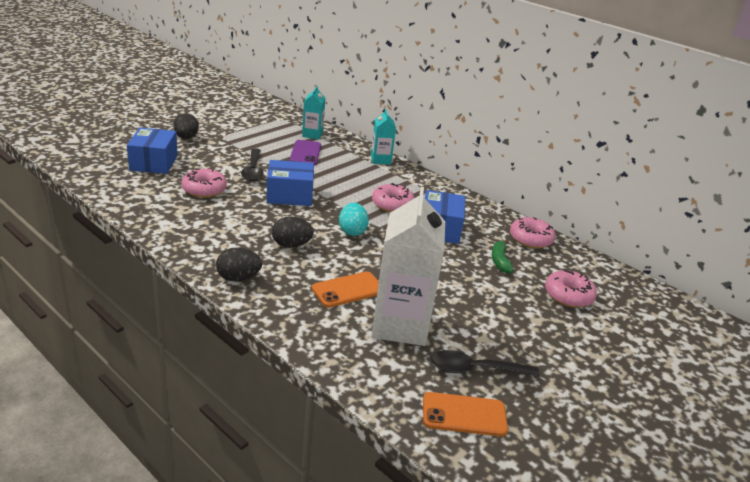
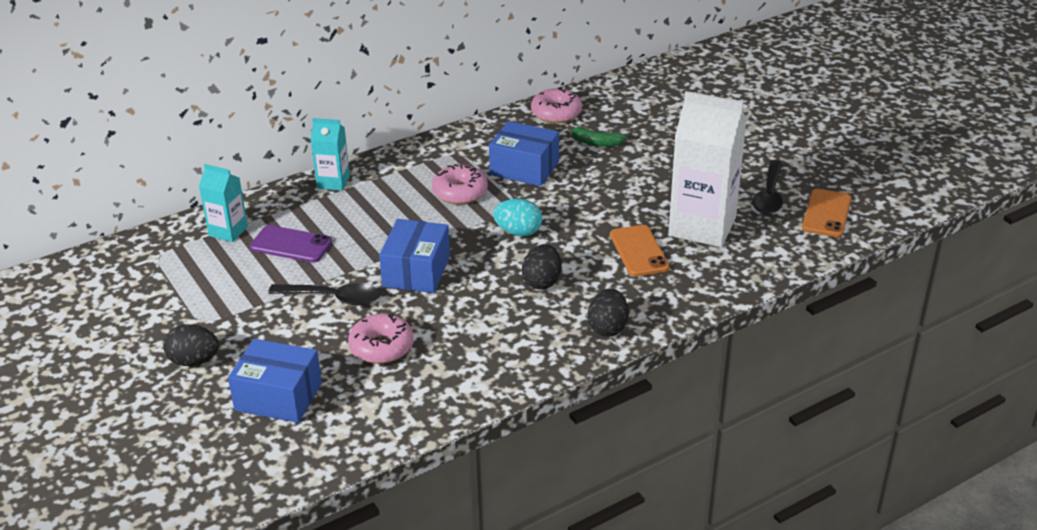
camera: 70 degrees left, 5 degrees up
pink donut [545,269,597,308] -> none

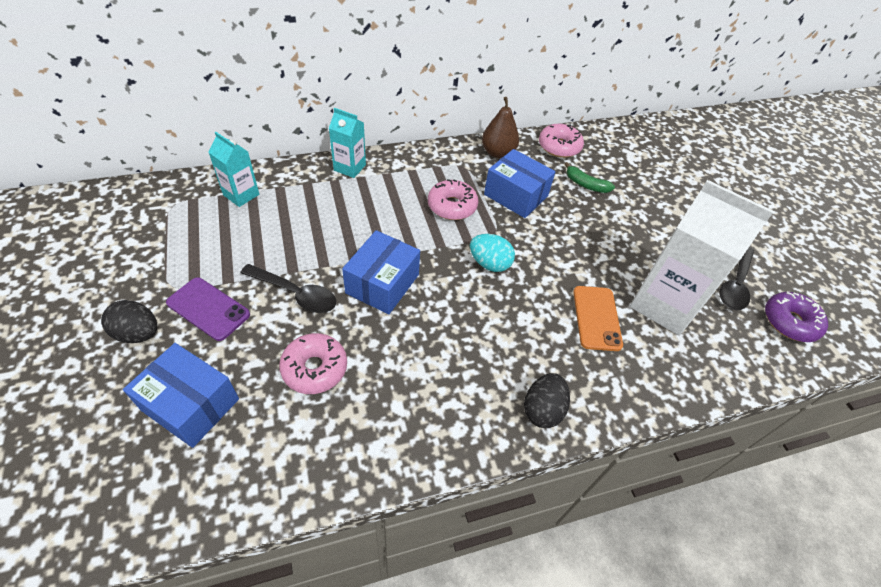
camera: 10 degrees right, 15 degrees up
purple phone [250,225,332,263] -> purple phone moved to [166,277,250,341]
black egg [522,244,562,290] -> none
orange phone [802,189,851,237] -> purple donut [765,292,828,342]
none -> brown pear [482,97,519,158]

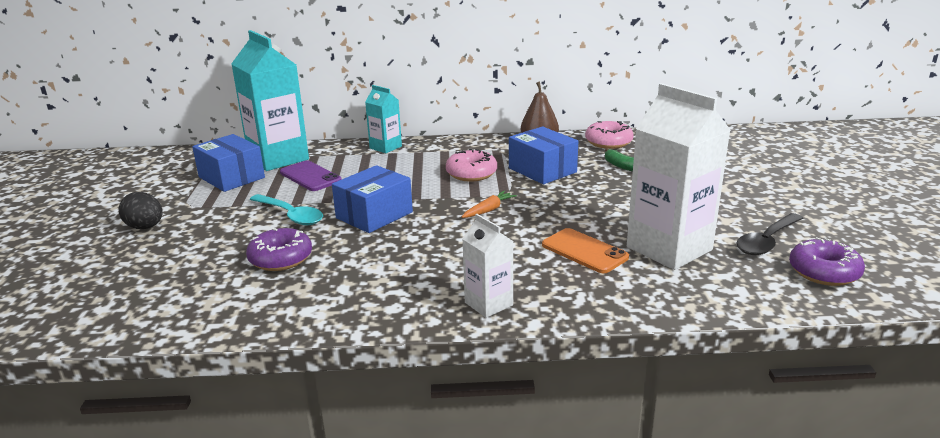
camera: 20 degrees right, 25 degrees down
blue box [123,343,239,448] -> blue box moved to [192,134,265,192]
purple phone [166,277,250,341] -> purple phone moved to [280,160,342,191]
turquoise carton [208,132,259,207] -> turquoise carton [231,30,309,171], size x1.93
black spoon [240,264,336,313] -> turquoise spoon [250,194,323,225]
pink donut [279,333,347,394] -> purple donut [246,228,312,271]
turquoise egg [470,234,515,272] -> orange carrot [462,191,517,218]
black egg [524,373,570,428] -> white carton [462,214,513,318]
orange phone [573,286,623,351] -> orange phone turned 60 degrees counterclockwise [542,228,629,273]

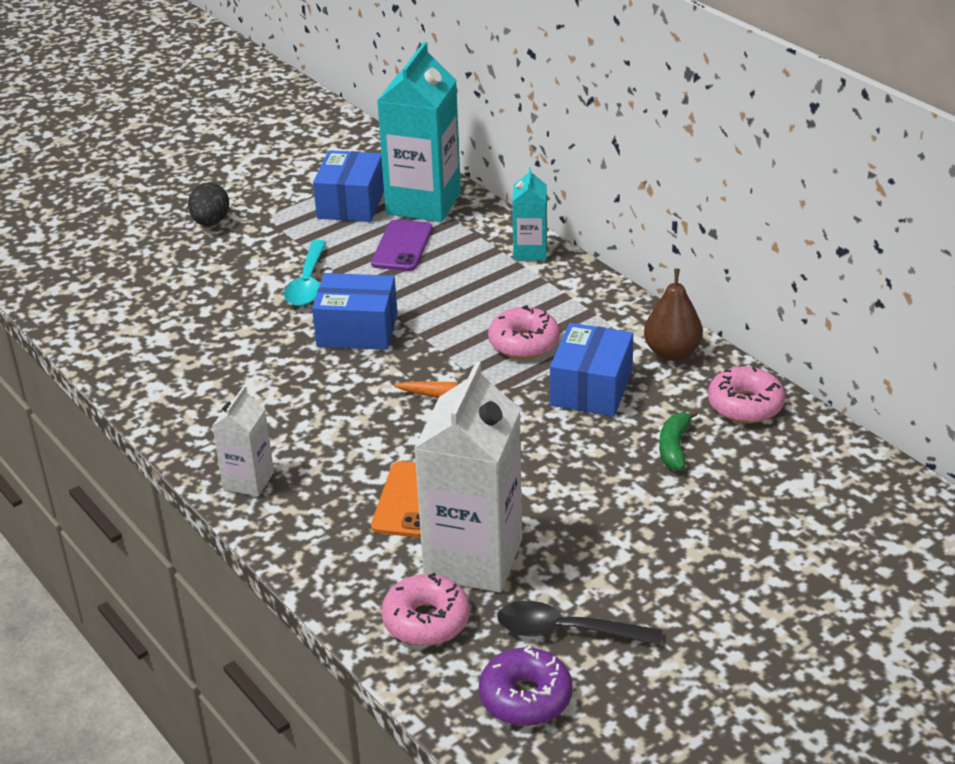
camera: 55 degrees right, 10 degrees up
purple donut [246,228,312,271] -> none
none -> pink donut [381,572,470,646]

